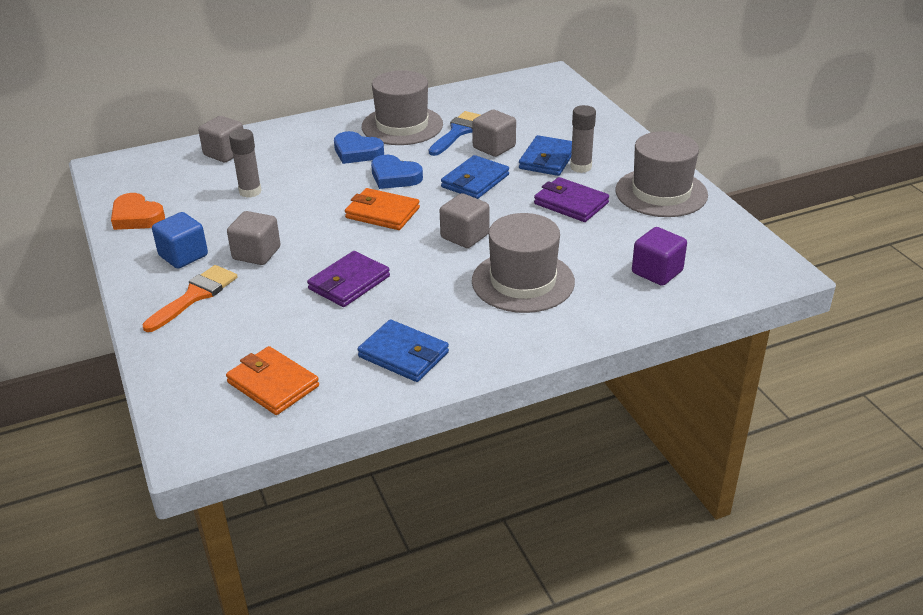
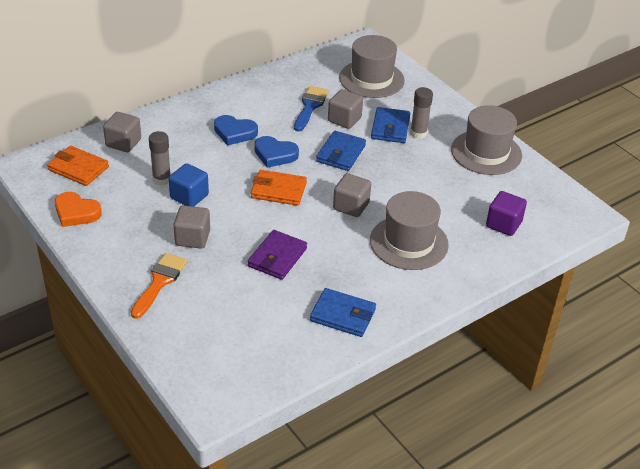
camera: 15 degrees left, 5 degrees up
blue cube [152,212,208,268] -> blue cube moved to [169,163,209,207]
orange wallet [226,346,319,415] -> orange wallet moved to [47,146,109,186]
grey hat [362,70,443,145] -> grey hat moved to [339,35,405,98]
purple wallet [534,177,609,222] -> none

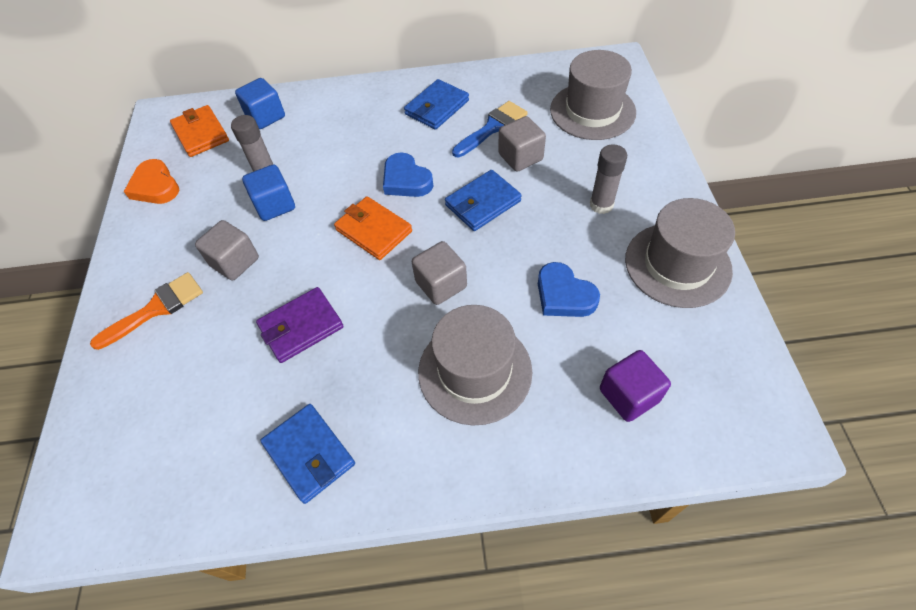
camera: 35 degrees right, 15 degrees up
grey cube [103,112,141,152] -> blue cube [235,78,285,129]
blue heart [214,115,258,145] -> blue heart moved to [538,262,600,317]
blue wallet [371,107,410,143] -> blue wallet moved to [404,79,469,130]

